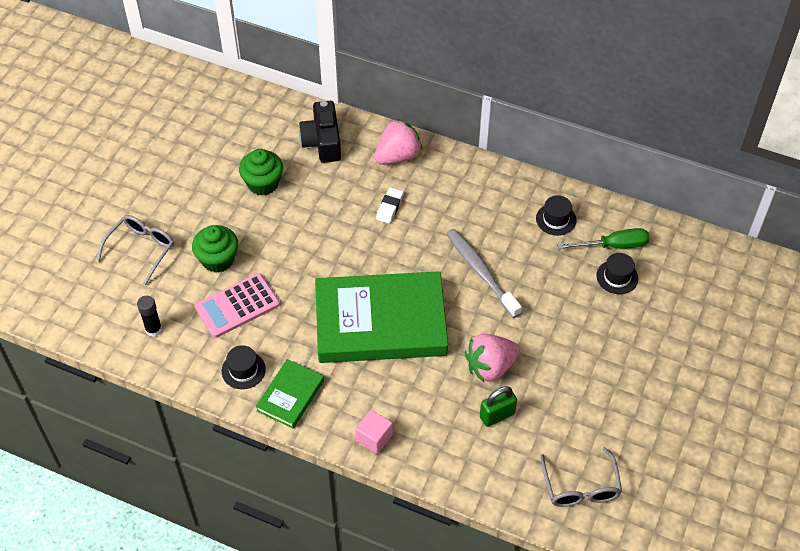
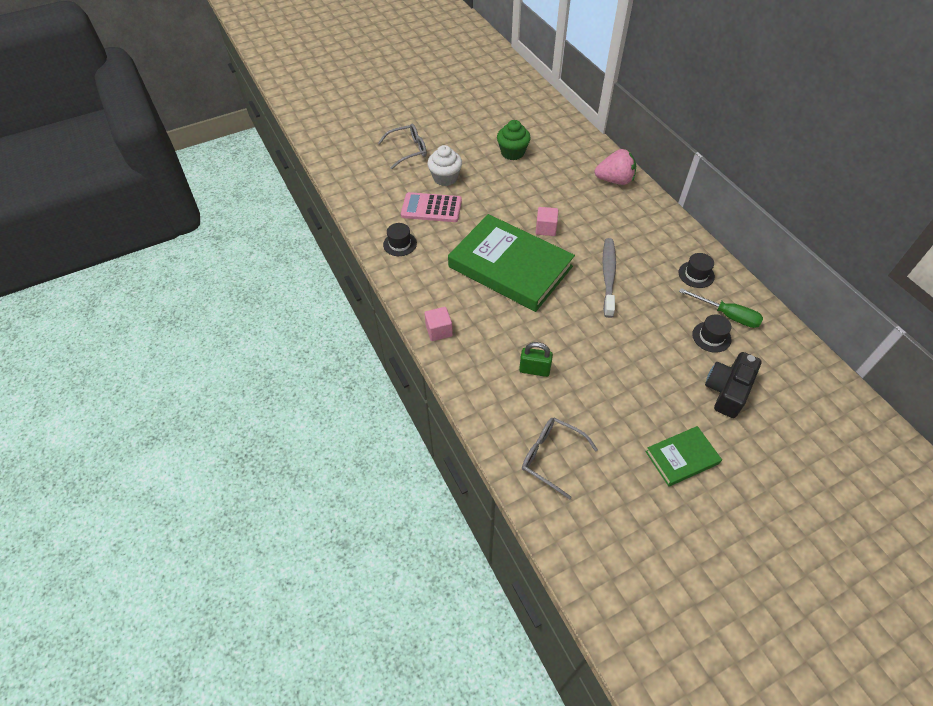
camera: 40 degrees right, 0 degrees up
black glue stick [137,296,162,337] -> none
green cupcake [192,225,238,273] -> white cupcake [427,145,462,186]
green book [256,359,324,429] -> green book moved to [646,426,722,487]
black camera [299,101,341,163] -> black camera moved to [705,352,762,418]
white eraser [376,187,404,224] -> none
pink strawberry [465,334,520,382] -> none
grey glasses [540,447,622,507] -> grey glasses turned 90 degrees clockwise [522,418,598,500]
none -> pink cube [536,207,558,236]

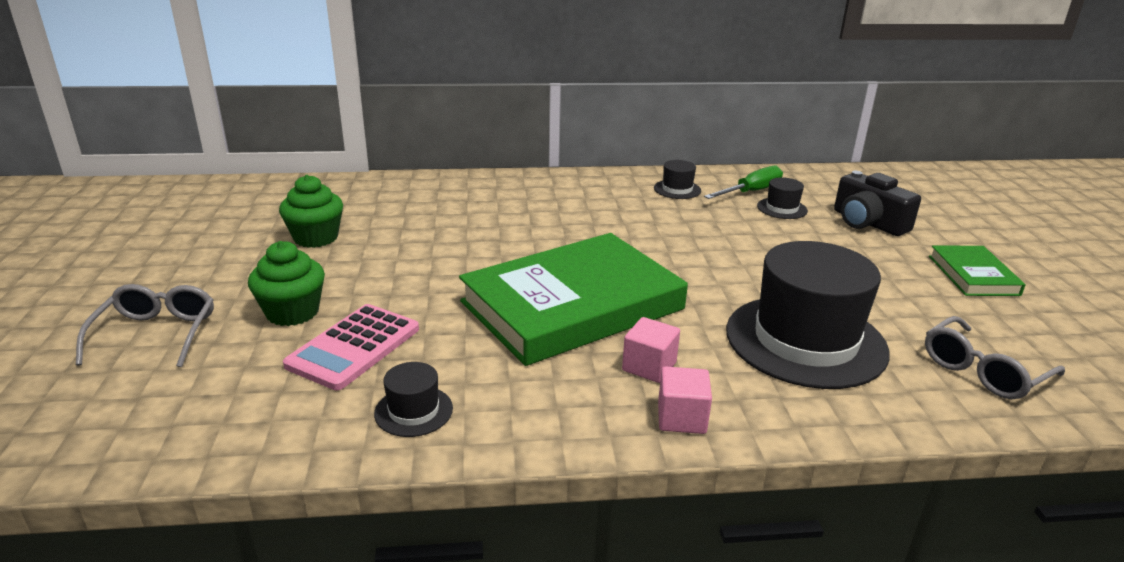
camera: 70 degrees left, 25 degrees down
white cupcake [427,145,462,186] -> green cupcake [248,241,325,326]
green padlock [519,342,553,377] -> black hat [726,241,890,389]
pink cube [536,207,558,236] -> pink cube moved to [622,317,680,383]
pink strawberry [594,149,636,185] -> none
grey toothbrush [602,238,616,318] -> none

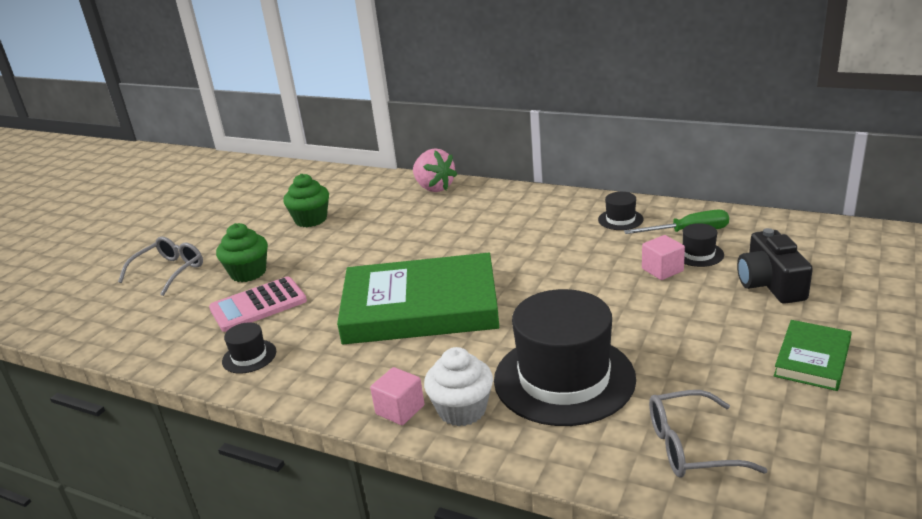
camera: 35 degrees right, 0 degrees up
pink cube [622,317,680,383] -> pink cube moved to [642,235,685,280]
none -> pink strawberry [413,148,458,192]
none -> white cupcake [424,347,493,427]

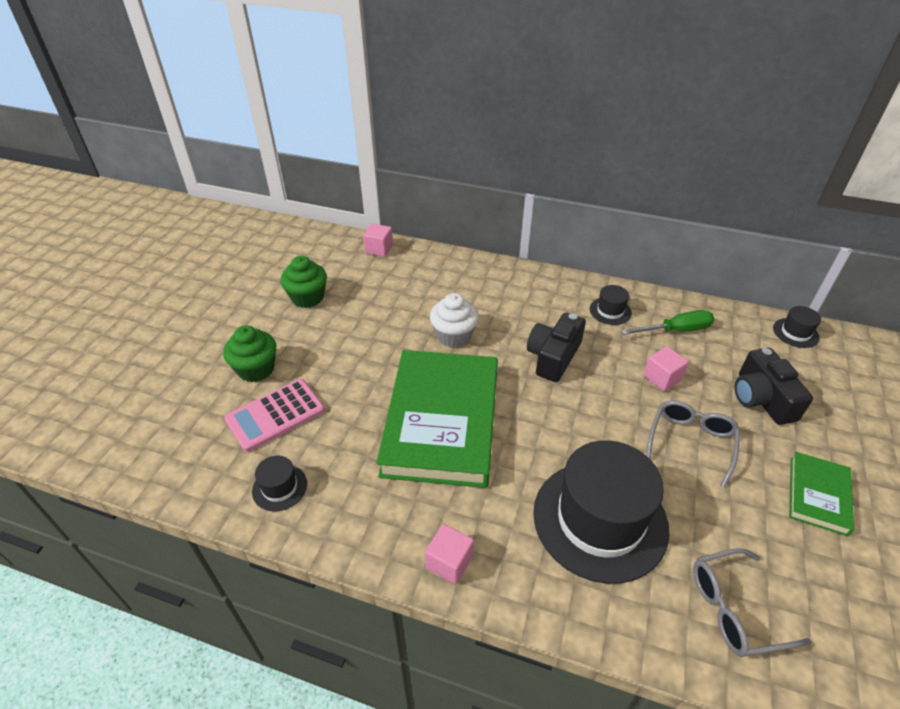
camera: 10 degrees left, 15 degrees up
grey glasses [118,236,203,296] -> grey glasses moved to [646,400,740,487]
green book [337,253,499,344] -> green book turned 75 degrees counterclockwise [376,350,498,488]
pink strawberry [413,148,458,192] -> none
white cupcake [424,347,493,427] -> white cupcake moved to [430,293,479,348]
black hat [683,223,724,267] -> black hat moved to [773,306,821,348]
none -> pink cube [363,224,393,257]
none -> black camera [527,312,586,382]

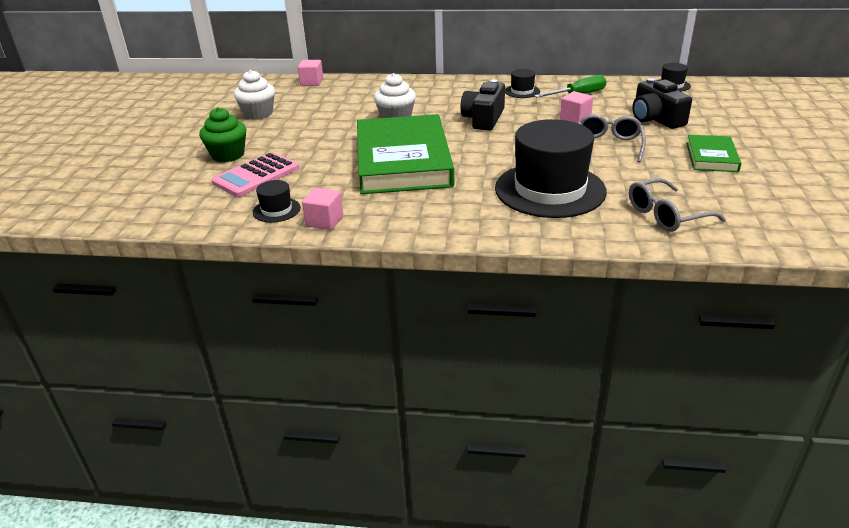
camera: 10 degrees left, 10 degrees down
green cupcake [281,256,327,308] -> white cupcake [234,70,275,120]
pink cube [425,524,474,585] -> pink cube moved to [302,188,343,230]

